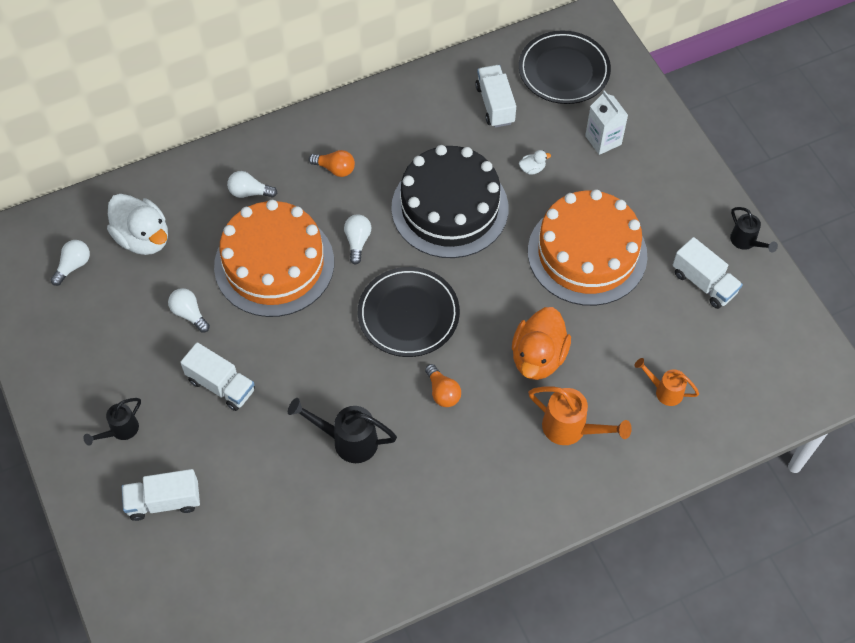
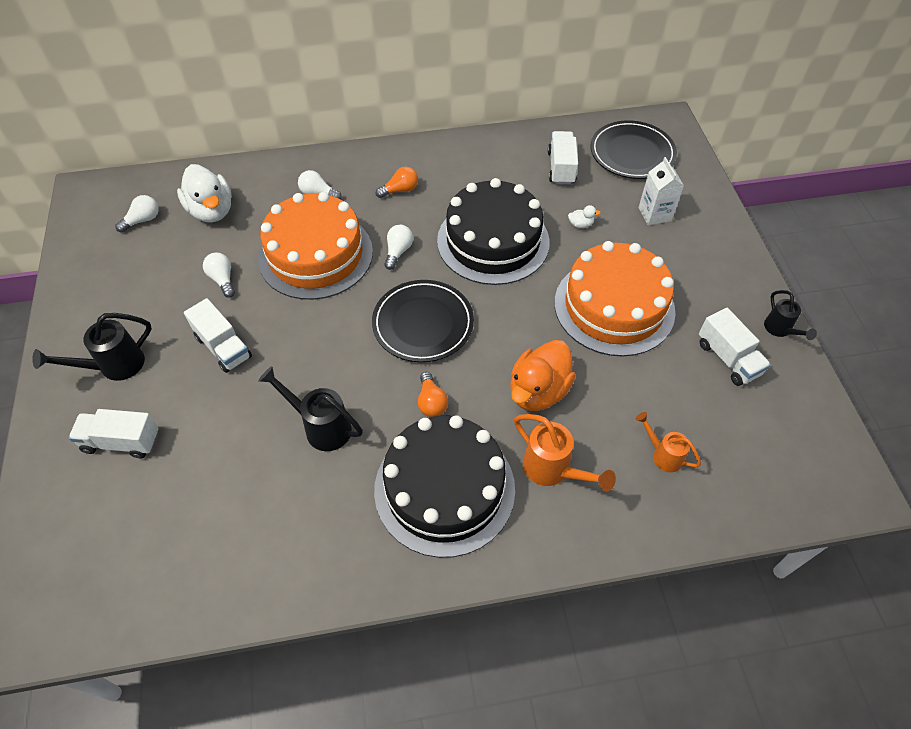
camera: 15 degrees right, 5 degrees down
black watering can [83,398,141,446] -> black watering can [32,313,152,381], size x1.56
orange light bulb [309,150,355,177] -> orange light bulb turned 60 degrees counterclockwise [376,167,418,198]
none -> black cake [374,415,515,558]

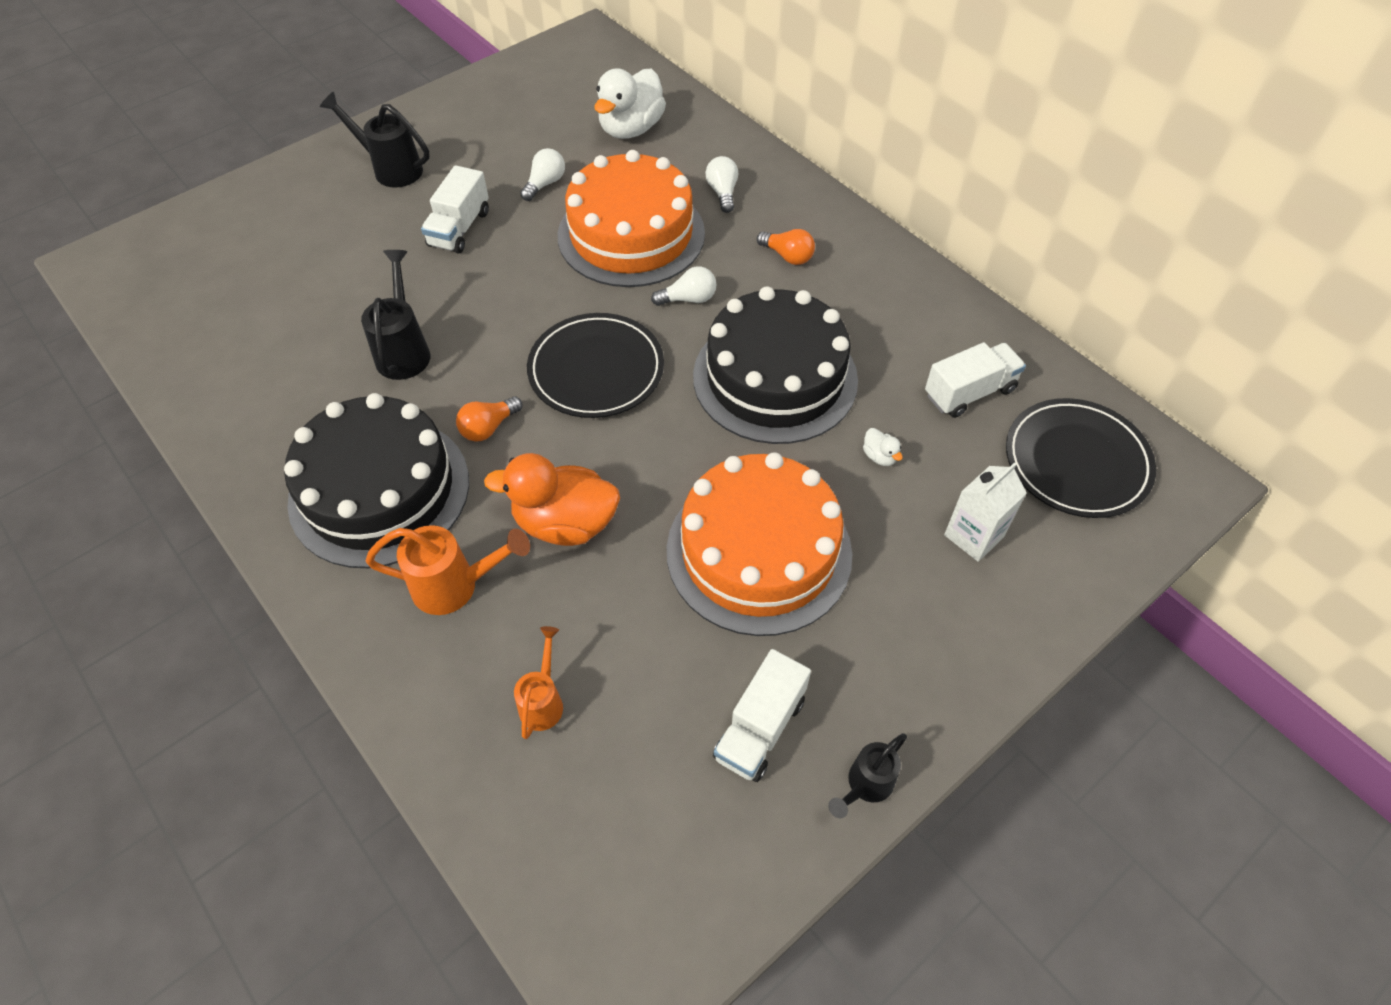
camera: 60 degrees right, 0 degrees up
white truck [69,409,159,458] -> none
white light bulb [115,195,159,233] -> none
orange watering can [514,414,616,492] -> orange watering can turned 105 degrees counterclockwise [365,525,530,615]

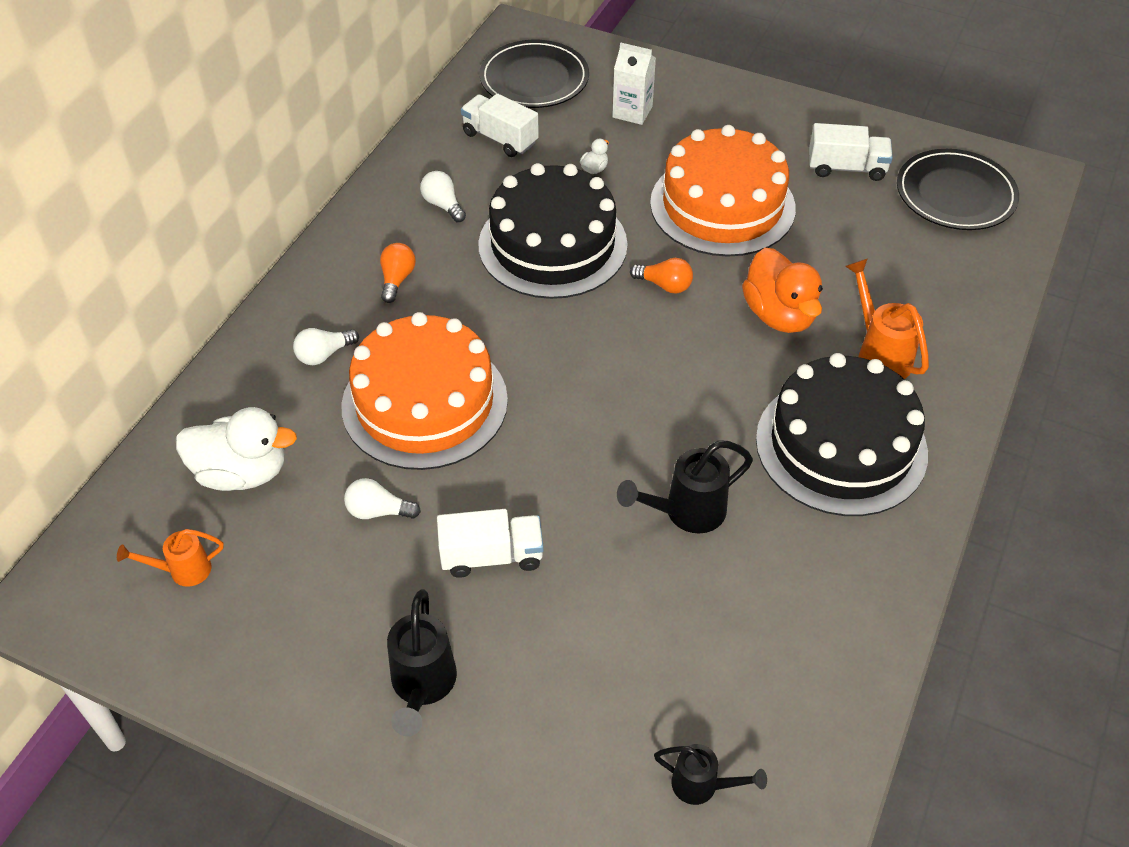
camera: 115 degrees left, 5 degrees down
orange light bulb [456,397,523,442] -> orange light bulb moved to [630,258,693,293]
orange watering can [514,626,563,739] -> orange watering can moved to [117,529,224,587]
black plate [527,313,664,418] -> black plate moved to [897,149,1019,230]
white light bulb [651,266,716,306] -> white light bulb moved to [420,171,466,222]
black watering can [828,733,907,819] -> black watering can moved to [654,744,767,805]

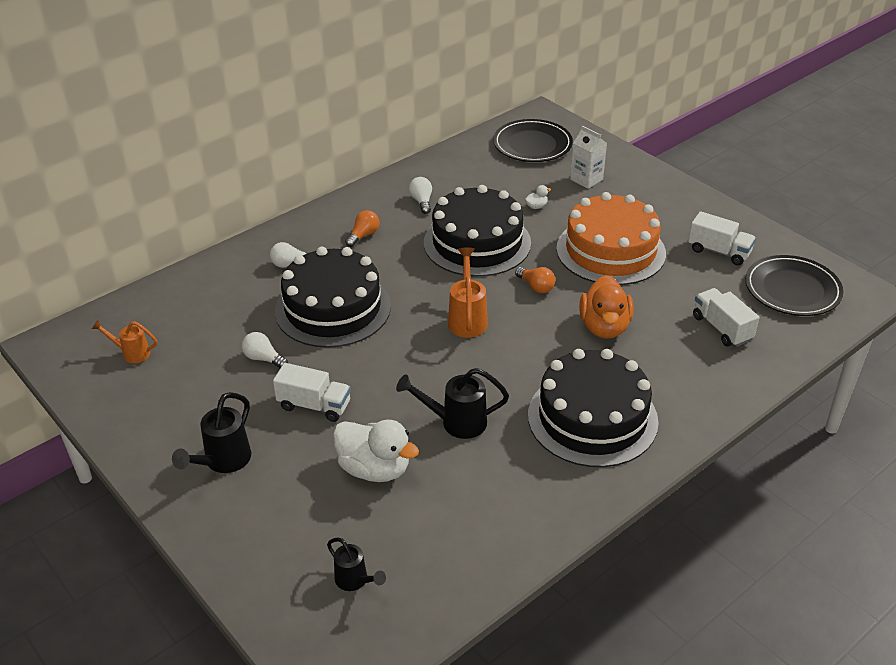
camera: 25 degrees right, 10 degrees down
white duck [176,407,297,491] -> white duck moved to [333,420,419,482]
orange cake [341,312,508,470] -> black cake [275,247,391,348]
white truck [461,93,539,157] -> white truck moved to [693,288,760,347]
orange watering can [845,258,929,379] -> orange watering can moved to [448,247,488,338]

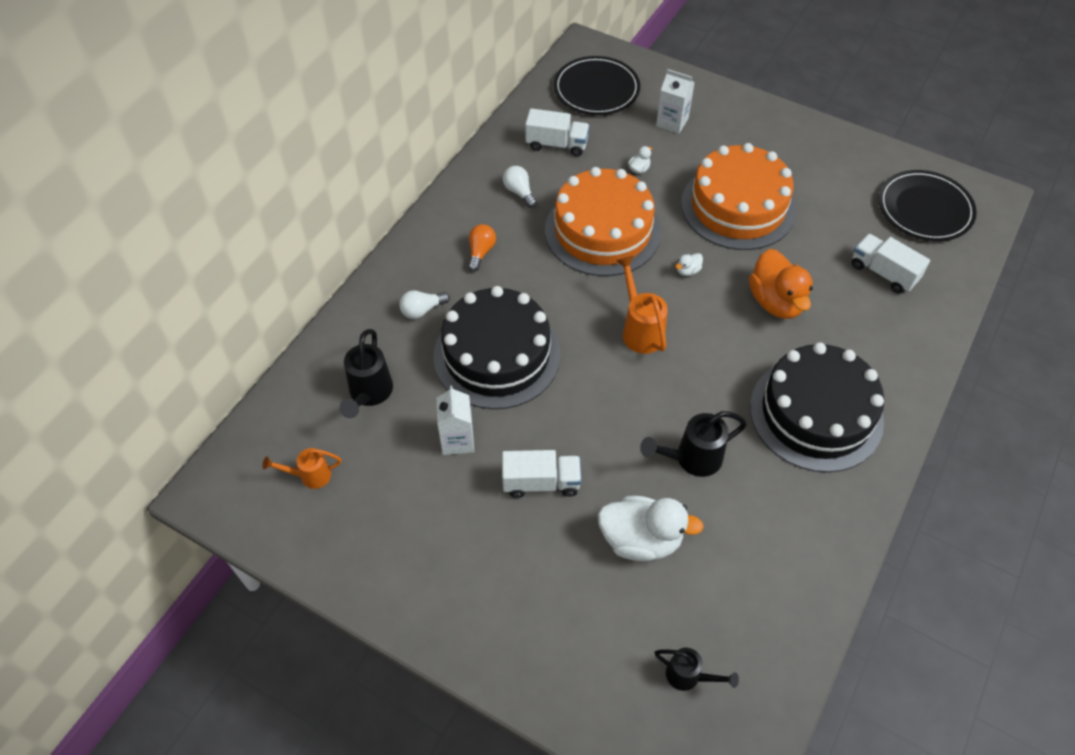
camera: 20 degrees left, 15 degrees up
black watering can [172,392,251,473] -> black watering can moved to [339,329,393,418]
white light bulb [242,332,288,368] -> white carton [436,386,474,455]
black cake [424,185,531,277] -> orange cake [545,167,661,276]
orange light bulb [515,267,555,293] -> white duck [675,253,703,276]
white truck [688,211,756,265] -> white truck moved to [525,108,589,156]

